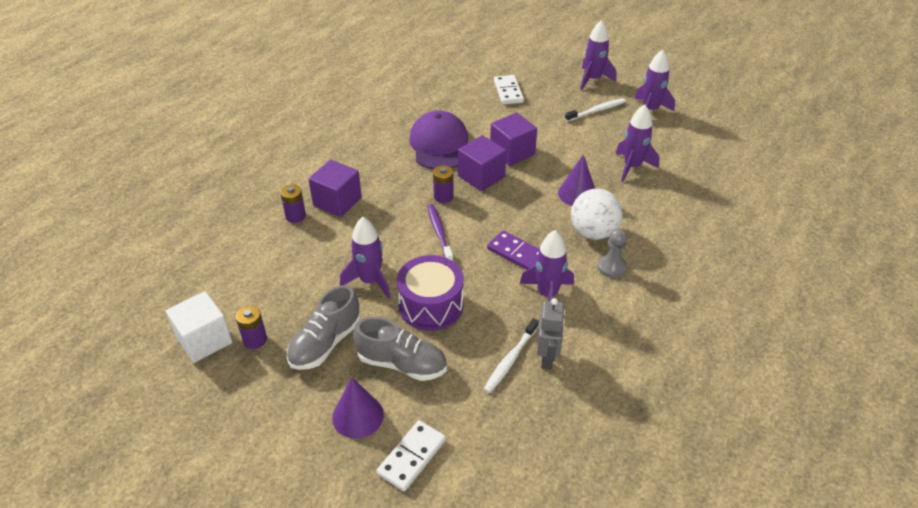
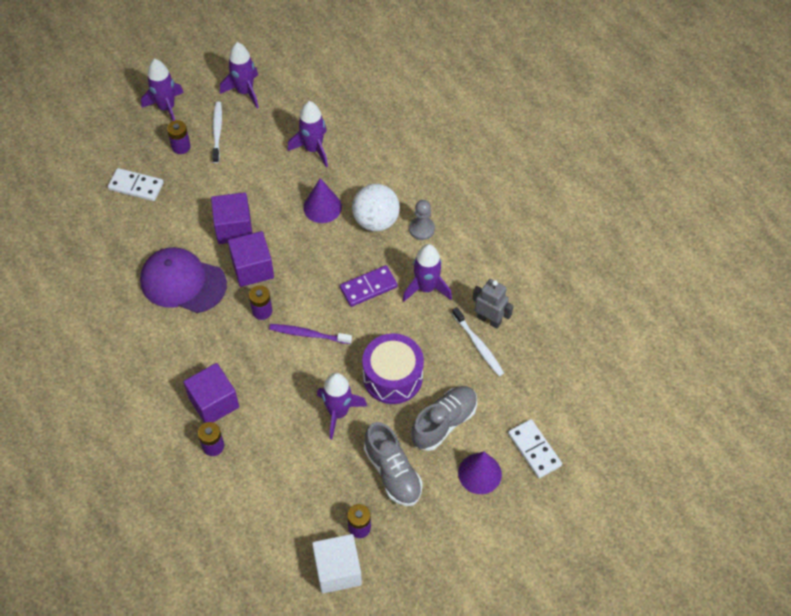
camera: 65 degrees left, 15 degrees up
none -> purple battery [167,120,191,154]

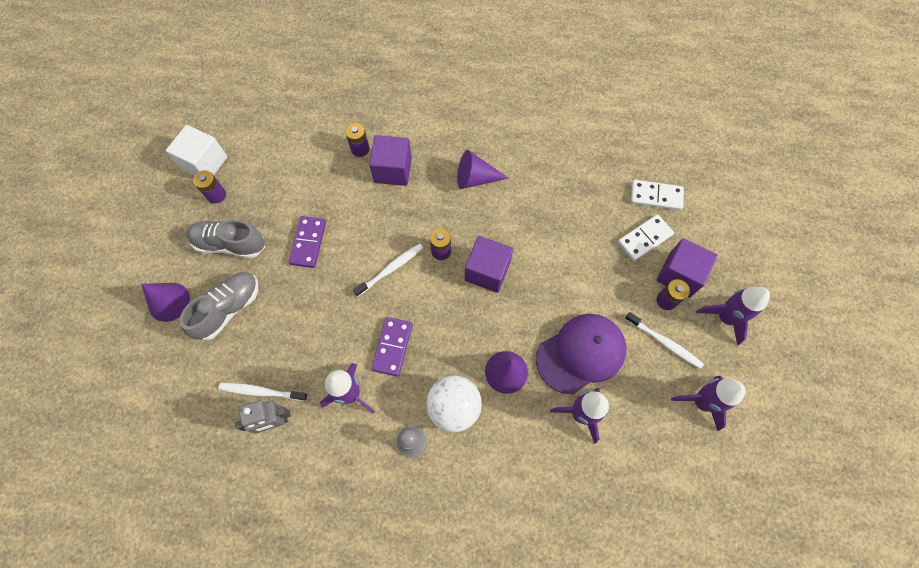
camera: 130 degrees right, 10 degrees up
purple cap [140,247,227,313] -> purple cap moved to [536,314,627,395]
purple cube [211,192,252,244] -> purple cube moved to [657,238,718,298]
purple toothbrush [269,324,352,344] -> white toothbrush [353,243,423,297]
purple rocket [317,373,367,439] -> purple domino [289,216,326,268]
purple drum [362,333,424,404] -> none
grey shoe [411,386,477,451] -> grey shoe turned 135 degrees counterclockwise [179,272,258,341]
white domino [508,419,562,478] -> white domino moved to [631,180,684,211]
none -> purple cone [457,150,508,189]

